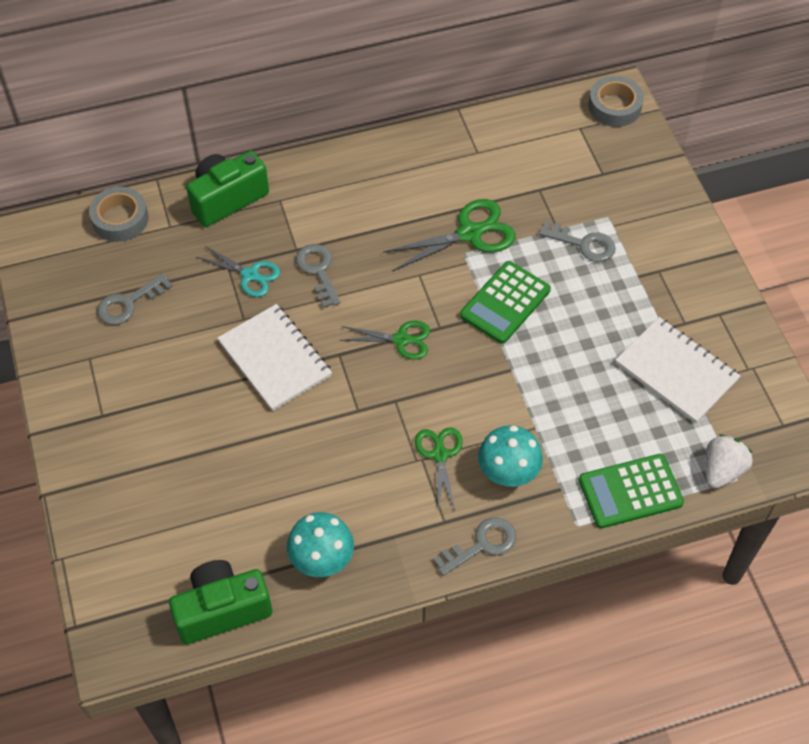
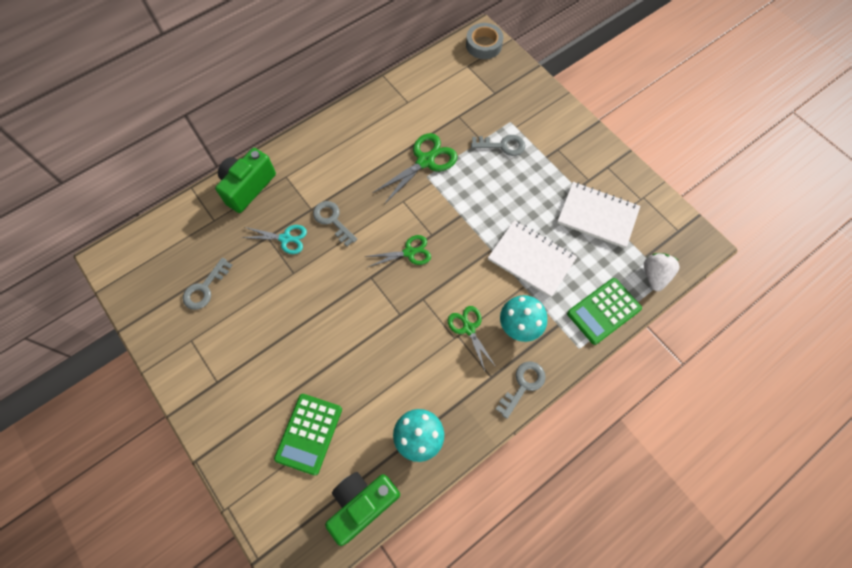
camera: 20 degrees left, 10 degrees up
grey tape [89,187,149,242] -> none
white notebook [217,304,332,411] -> white notebook moved to [488,220,577,297]
green calculator [460,261,551,344] -> green calculator moved to [274,394,342,475]

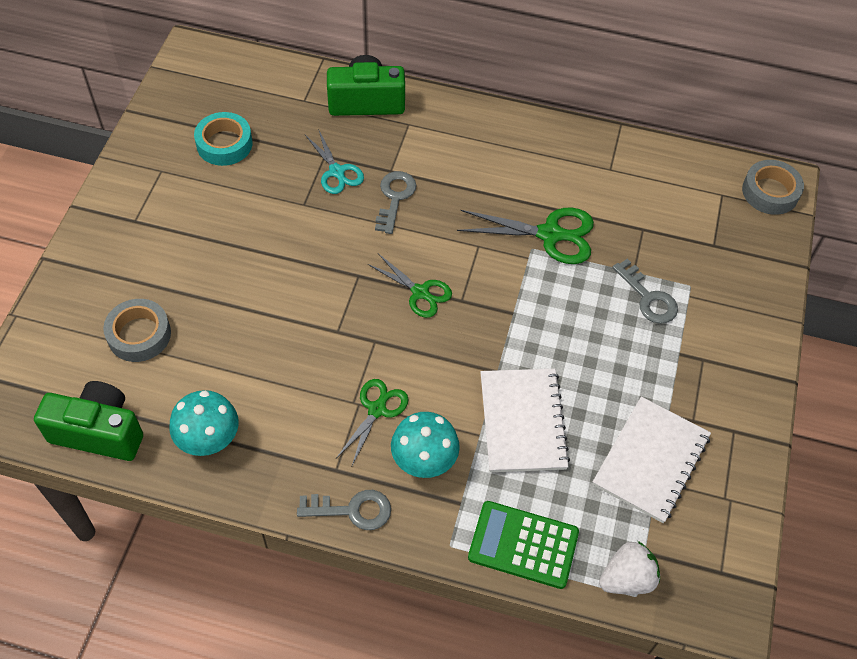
camera: 50 degrees right, 10 degrees down
grey key [183,258,233,310] -> turquoise tape [194,112,253,166]
green calculator [274,394,342,475] -> grey tape [103,299,171,362]
white notebook [557,182,640,248] -> white notebook turned 45 degrees clockwise [592,397,711,523]

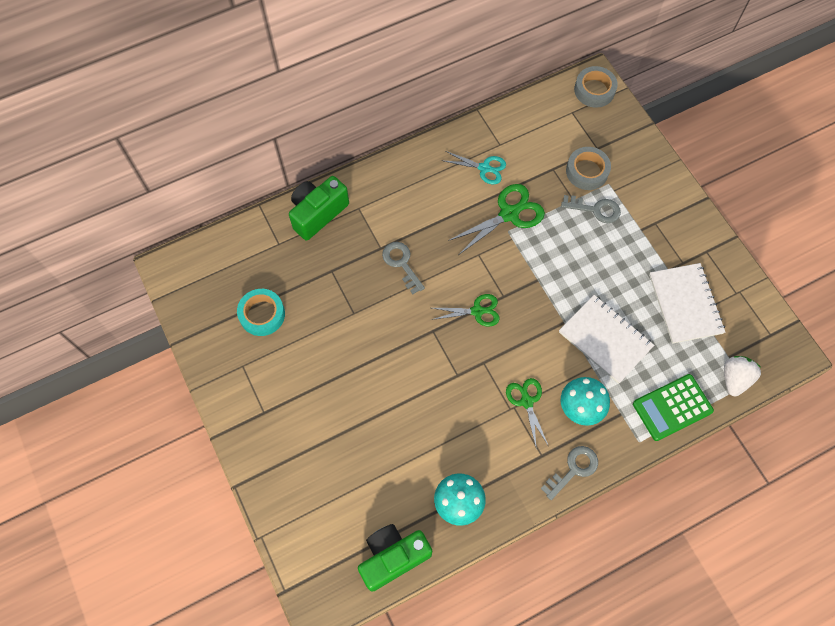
camera: 40 degrees left, 10 degrees up
grey tape [103,299,171,362] -> grey tape moved to [566,147,611,190]
turquoise scissors [305,129,364,194] -> turquoise scissors moved to [441,151,506,184]

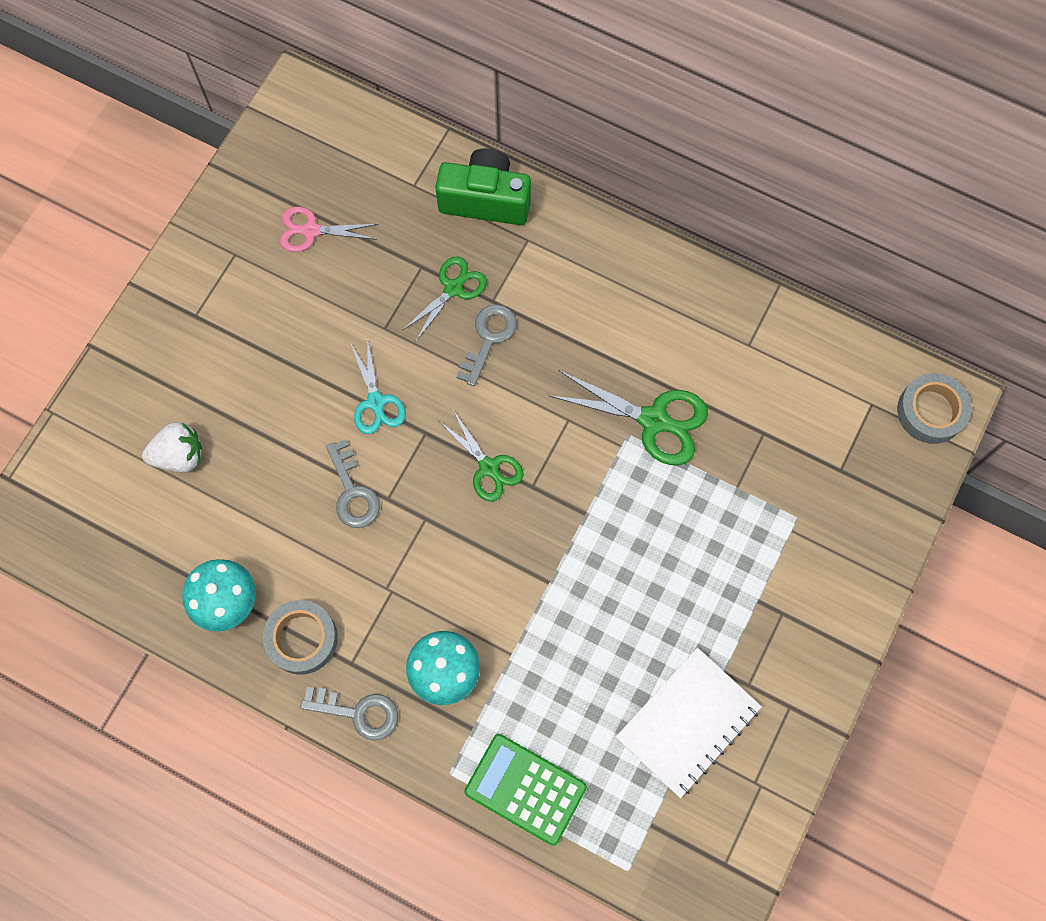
camera: 55 degrees right, 5 degrees up
turquoise tape [237,289,285,336] -> pink scissors [280,207,378,252]
green camera [358,524,432,592] -> none
turquoise scissors [441,151,506,184] -> turquoise scissors moved to [351,337,406,434]
green scissors [506,378,548,446] -> green scissors moved to [403,256,487,342]
white notebook [559,295,654,384] -> none
grey key [561,195,621,223] -> grey key moved to [326,439,380,528]
grey tape [566,147,611,190] -> grey tape moved to [263,600,338,674]
white strawberry [724,356,761,397] -> white strawberry moved to [142,422,202,472]

